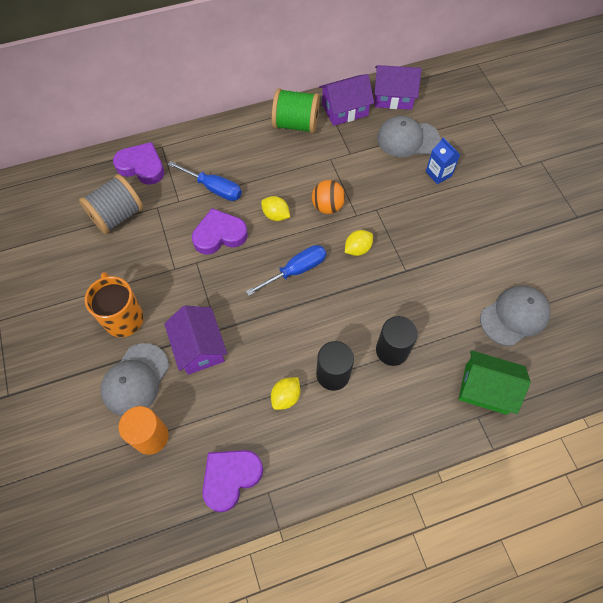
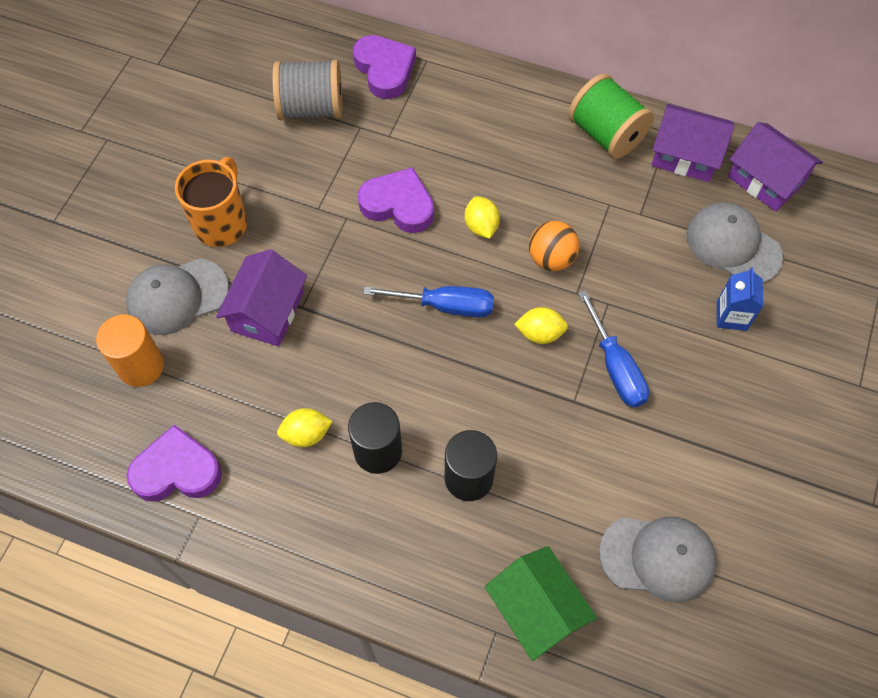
camera: 40 degrees right, 0 degrees up
blue screwdriver [168,161,242,201] -> blue screwdriver moved to [578,290,649,408]

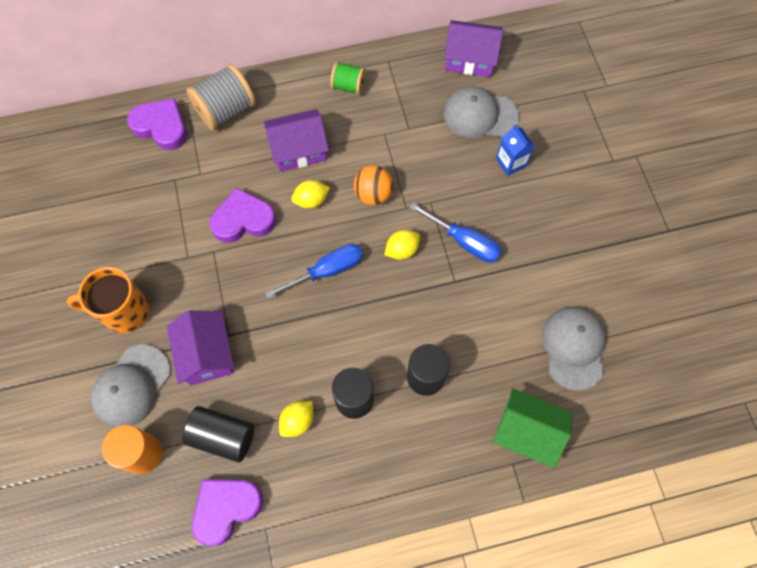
camera: 35 degrees left, 5 degrees up
orange mug [175,157,247,247] -> orange mug turned 75 degrees counterclockwise [67,267,149,333]
grey spool [272,60,342,120] -> grey spool moved to [186,64,256,130]
yellow lemon [465,196,500,239] -> yellow lemon turned 60 degrees counterclockwise [291,180,330,209]
green spool [568,73,654,159] -> green spool [330,61,366,95], size x0.59
grey cap [599,517,717,602] -> grey cap turned 60 degrees counterclockwise [542,307,606,391]
purple house [651,104,735,182] -> purple house moved to [264,109,329,172]
none -> black cylinder [182,406,254,463]

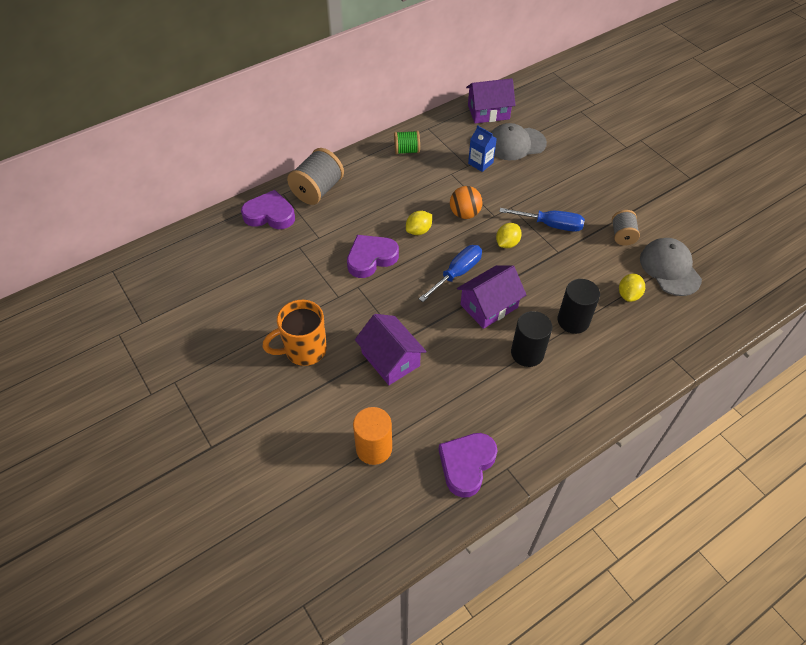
camera: 20 degrees left, 15 degrees down
grey cap [91,344,170,427] -> none
black cylinder [182,406,254,463] -> none
purple house [264,109,329,172] -> purple house moved to [457,265,526,329]
yellow lemon [279,401,314,437] -> yellow lemon moved to [619,274,645,302]
green house [493,388,573,468] -> none
blue carton [496,125,535,176] -> blue carton moved to [468,125,497,172]
none -> grey spool [612,210,640,246]

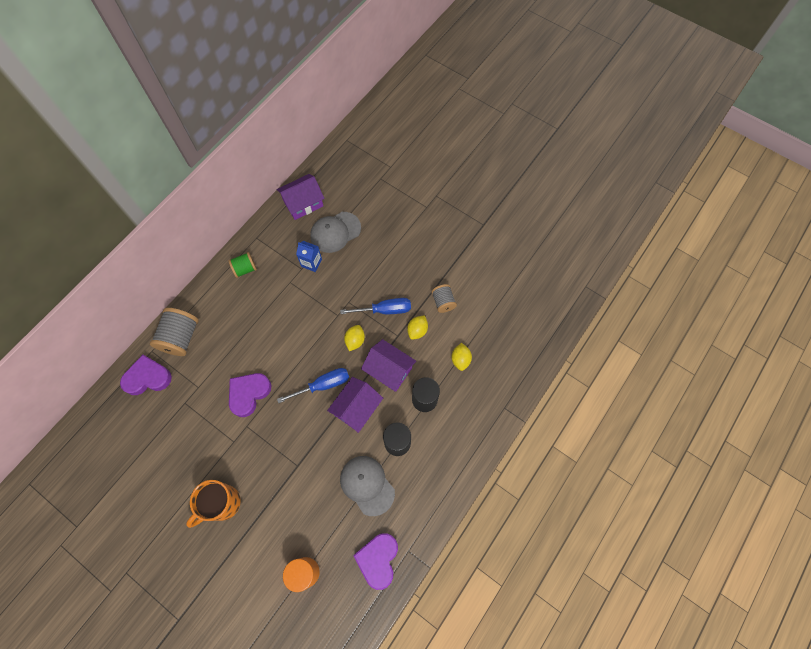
camera: 20 degrees left, 15 degrees up
purple house [355,314,427,385] -> purple house moved to [361,339,416,392]
yellow lemon [406,211,432,235] -> yellow lemon moved to [407,315,428,340]
blue screwdriver [419,245,482,302] -> blue screwdriver turned 45 degrees clockwise [277,368,349,403]
orange ball [450,186,483,219] -> none
grey cap [640,238,702,296] -> grey cap moved to [340,456,395,516]

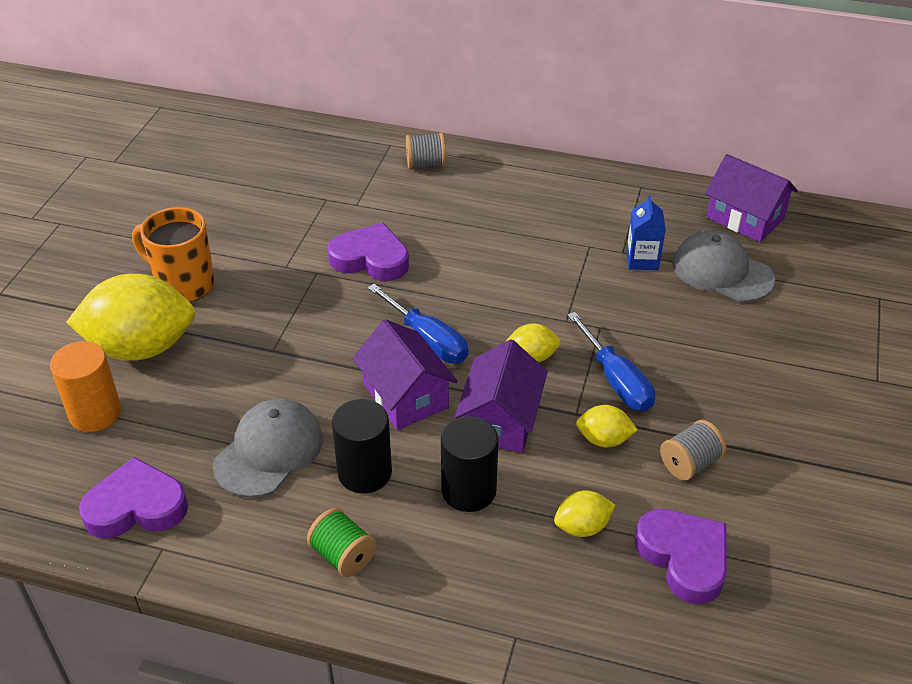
camera: 70 degrees right, 25 degrees down
purple heart [120,355,172,395] -> purple heart moved to [635,509,727,604]
grey spool [150,308,199,356] -> grey spool [406,133,446,169], size x0.59
green spool [228,252,257,278] -> green spool moved to [307,508,376,577]
purple house [327,377,383,433] -> purple house turned 45 degrees clockwise [353,319,458,430]
none -> yellow lemon [66,274,195,361]

